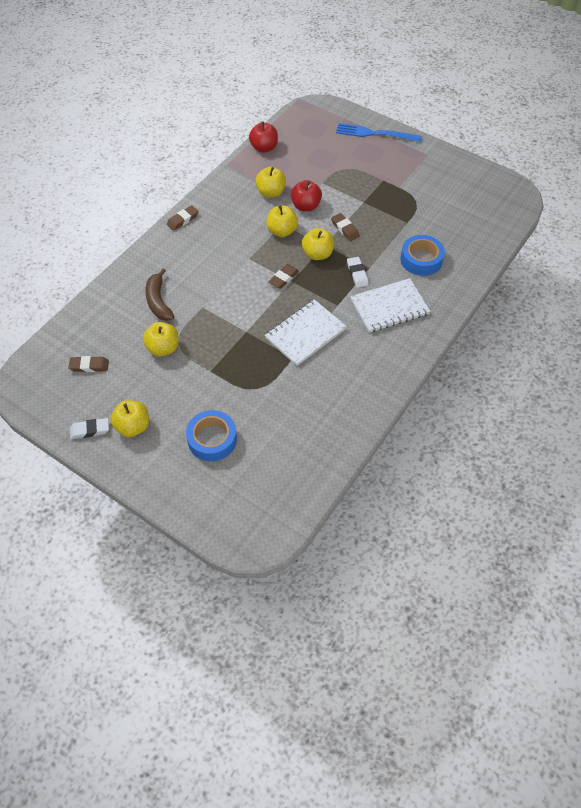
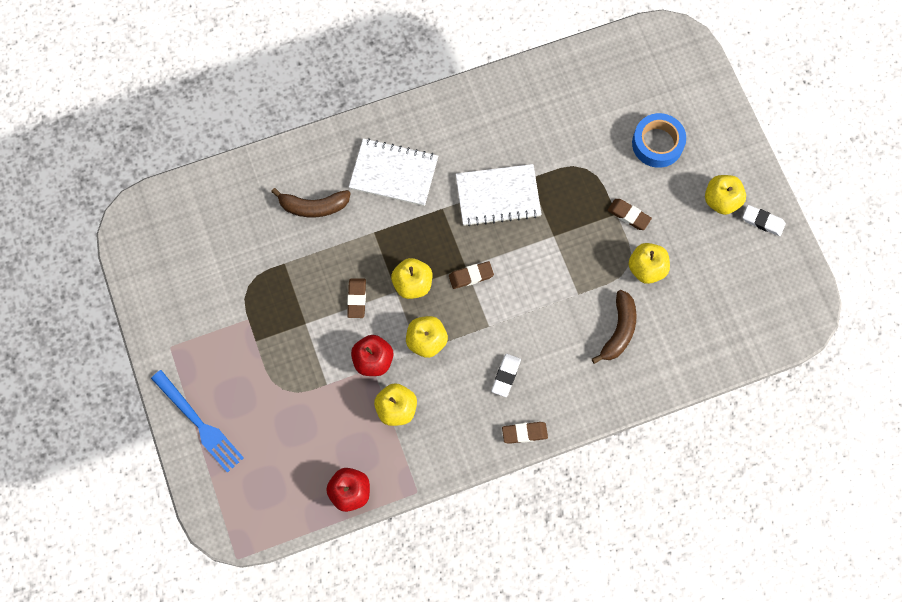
camera: 145 degrees left, 15 degrees up
brown eraser [68,356,109,372] -> brown eraser moved to [607,199,652,230]
white eraser [347,257,369,288] -> white eraser moved to [491,354,521,397]
blue tape [401,235,445,276] -> brown banana [271,188,351,218]

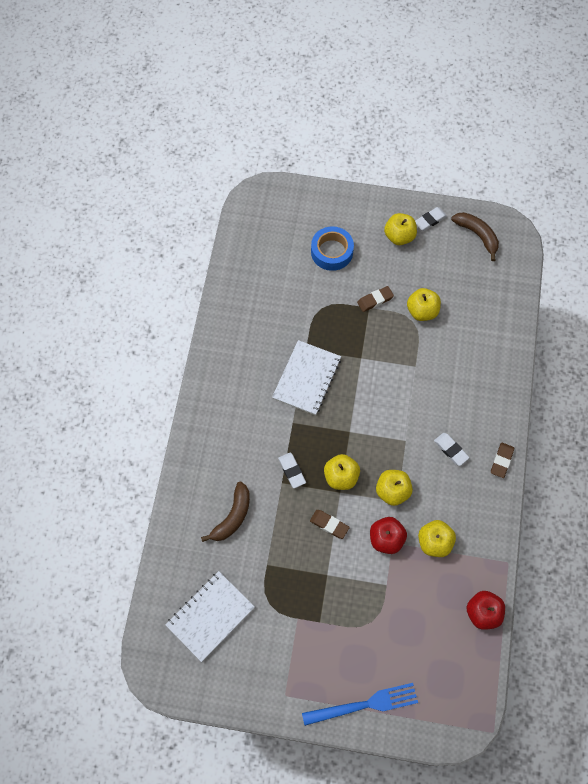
camera: 60 degrees left, 5 degrees down
white notebook [349,138,438,206] -> white notebook moved to [165,571,255,662]
brown eraser [449,261,494,289] -> none
brown banana [592,290,637,364] -> brown banana moved to [451,212,499,261]
none -> white eraser [278,452,306,488]

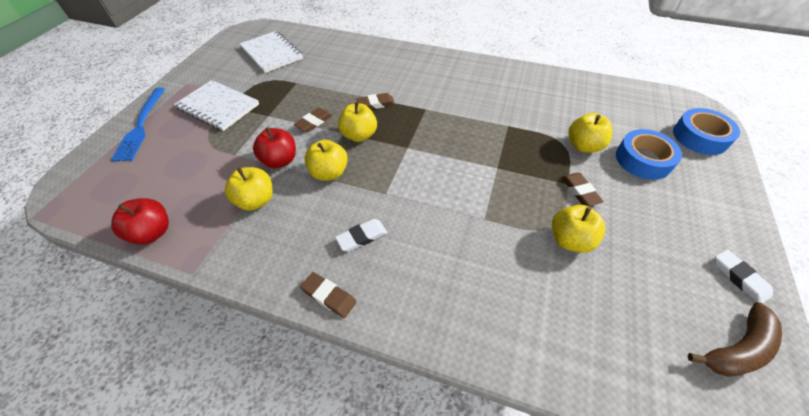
camera: 100 degrees right, 15 degrees down
brown banana [201,482,250,542] -> none
white notebook [272,340,341,415] -> white notebook moved to [174,80,259,131]
white eraser [278,452,306,488] -> brown eraser [357,93,395,109]
yellow apple [384,213,417,245] -> yellow apple moved to [568,113,613,153]
none -> blue tape [673,108,740,155]

